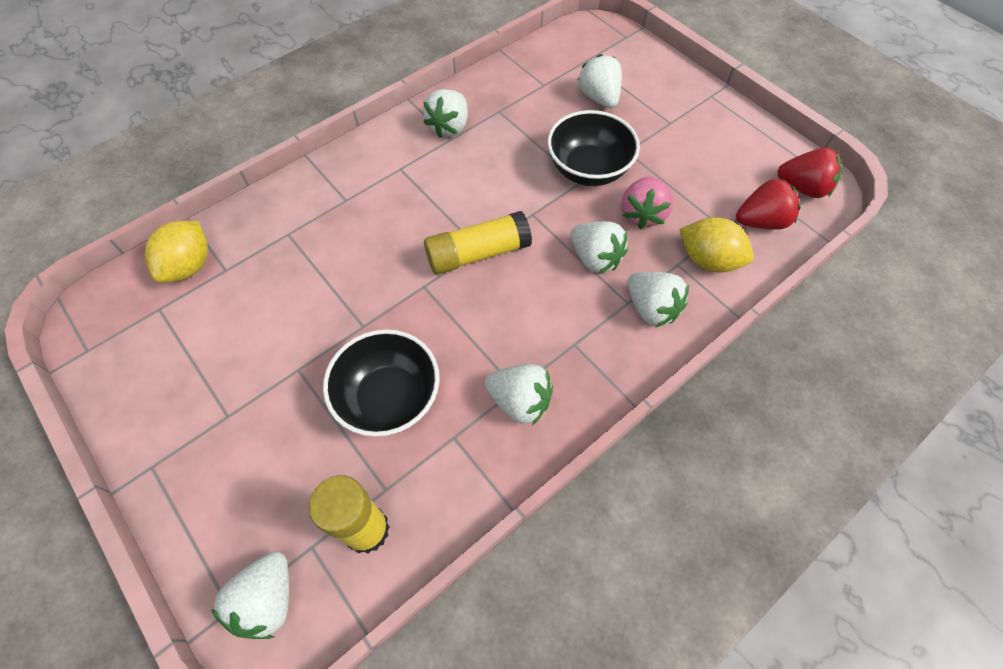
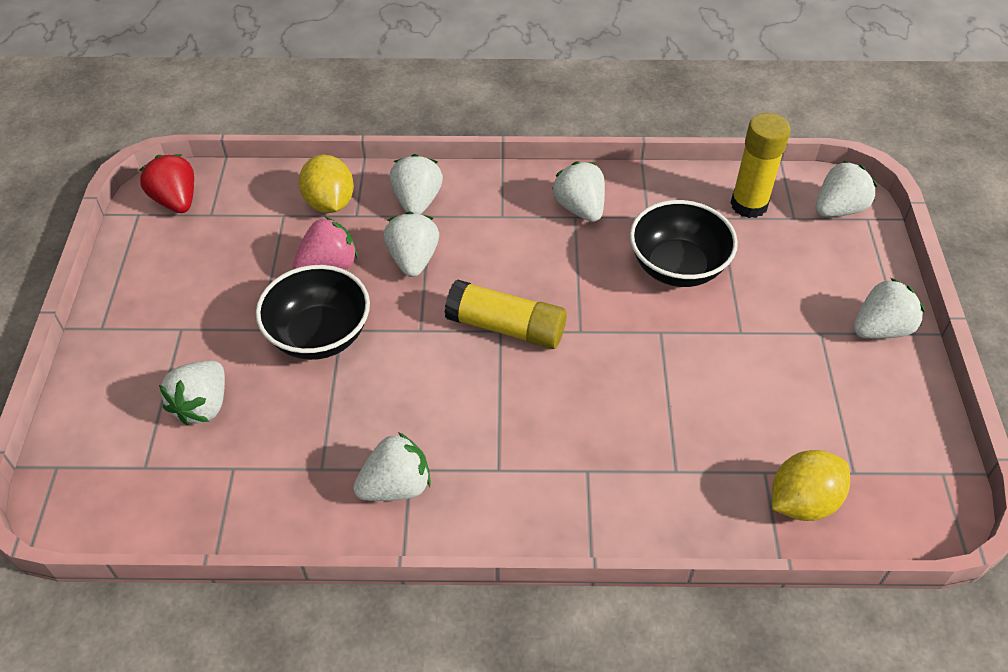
camera: 140 degrees left, 10 degrees down
red strawberry [736,178,801,230] -> none
none -> white strawberry [853,278,924,339]

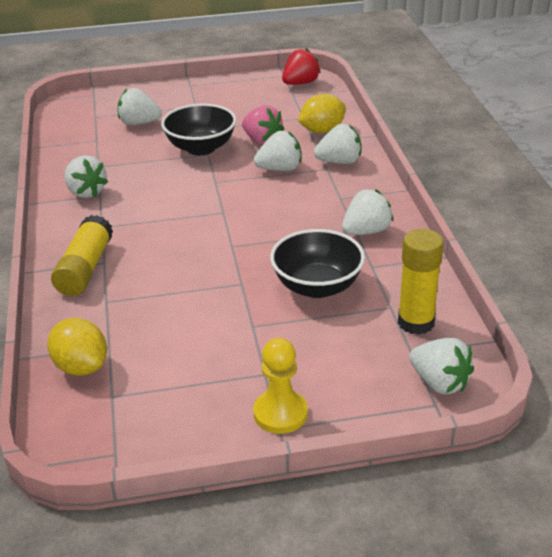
camera: 80 degrees right, 15 degrees down
yellow glue stick [444,279,567,349] -> yellow glue stick moved to [51,215,113,296]
white strawberry [853,278,924,339] -> yellow pawn [253,338,308,434]

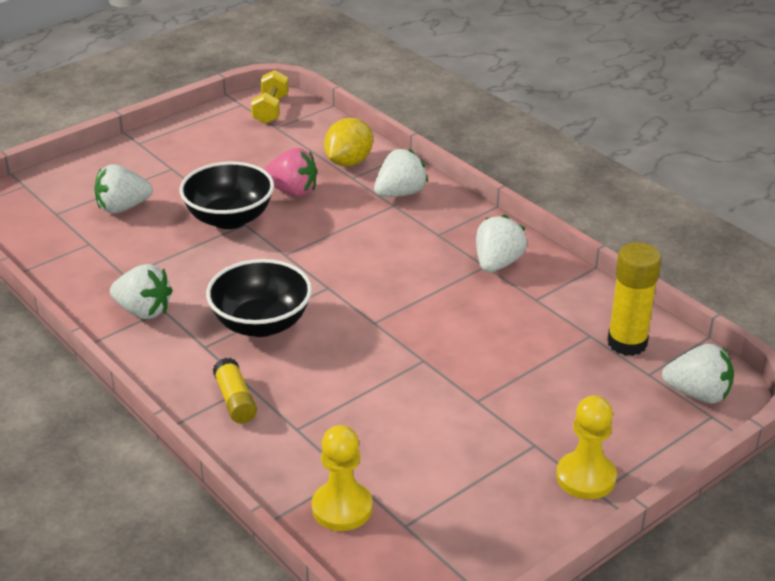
camera: 30 degrees left, 0 degrees up
yellow lemon [47,318,107,376] -> yellow pawn [312,425,373,531]
yellow glue stick [51,215,113,296] -> yellow glue stick [213,358,257,424], size x0.63
white strawberry [254,131,301,171] -> none
black bowl [270,229,365,298] -> black bowl moved to [206,259,312,337]
red strawberry [282,48,321,85] -> yellow dumbbell [251,70,289,124]

